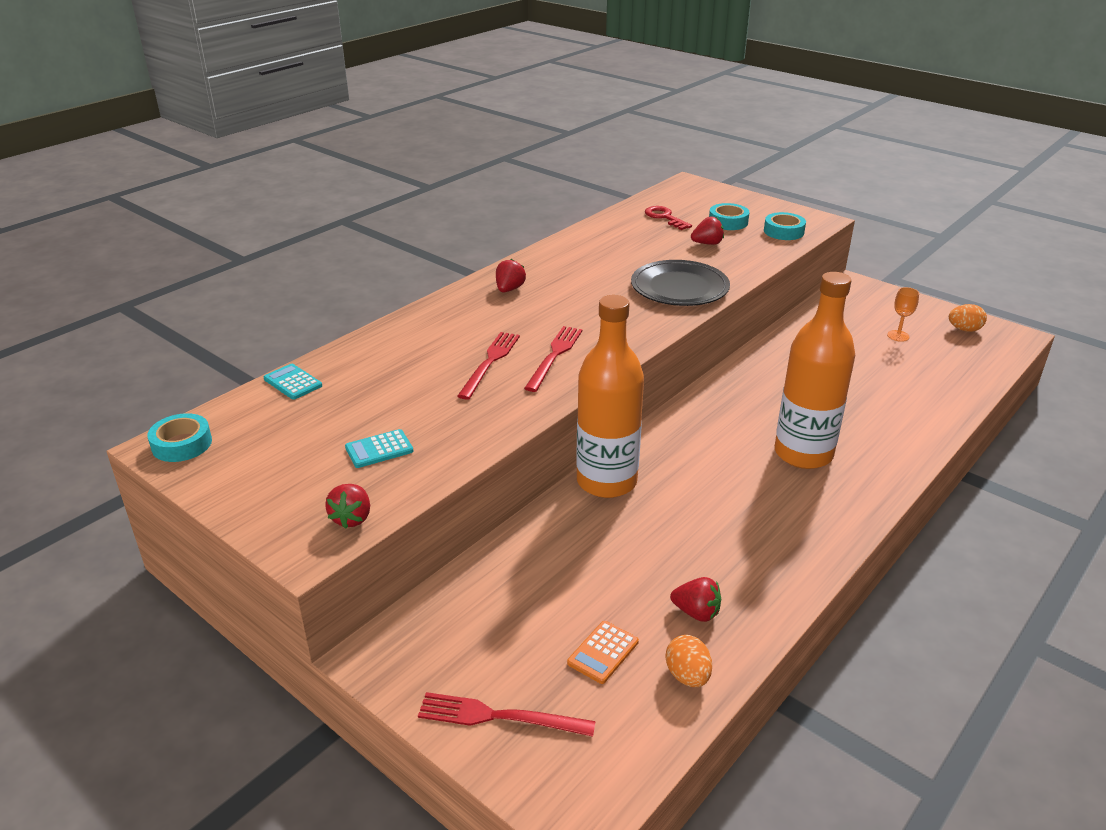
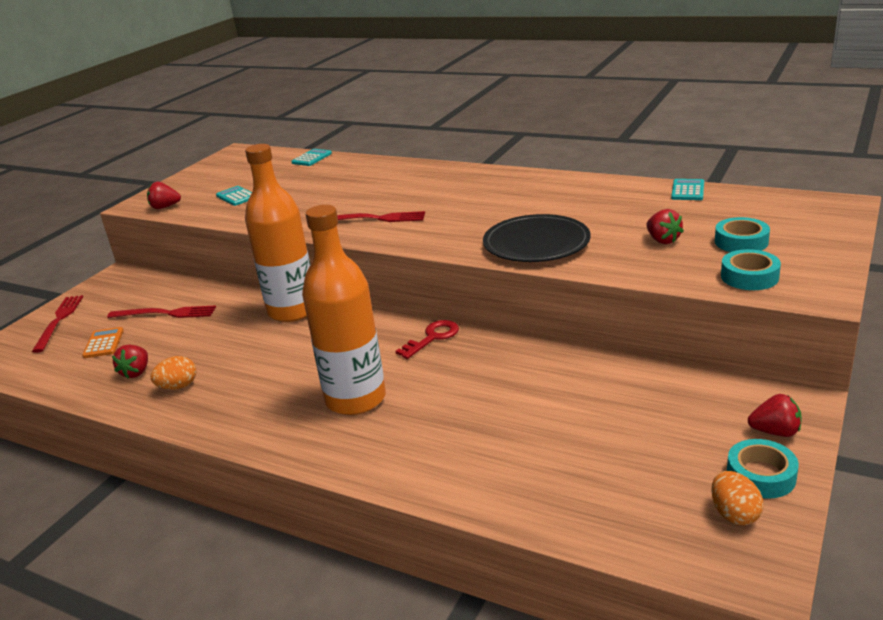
camera: 80 degrees right, 5 degrees down
turquoise tape [147,413,212,462] -> turquoise tape moved to [727,439,799,499]
red fork [458,332,520,400] -> red fork moved to [107,305,216,318]
red strawberry [496,259,526,292] -> red strawberry moved to [748,394,801,437]
orange calculator [567,621,639,684] -> orange calculator turned 60 degrees clockwise [82,327,124,358]
red key [645,206,692,230] -> red key moved to [396,320,459,359]
orange egg [666,635,712,687] -> orange egg moved to [151,356,196,390]
orange goblet [887,287,919,342] -> none
none -> turquoise calculator [671,179,704,200]

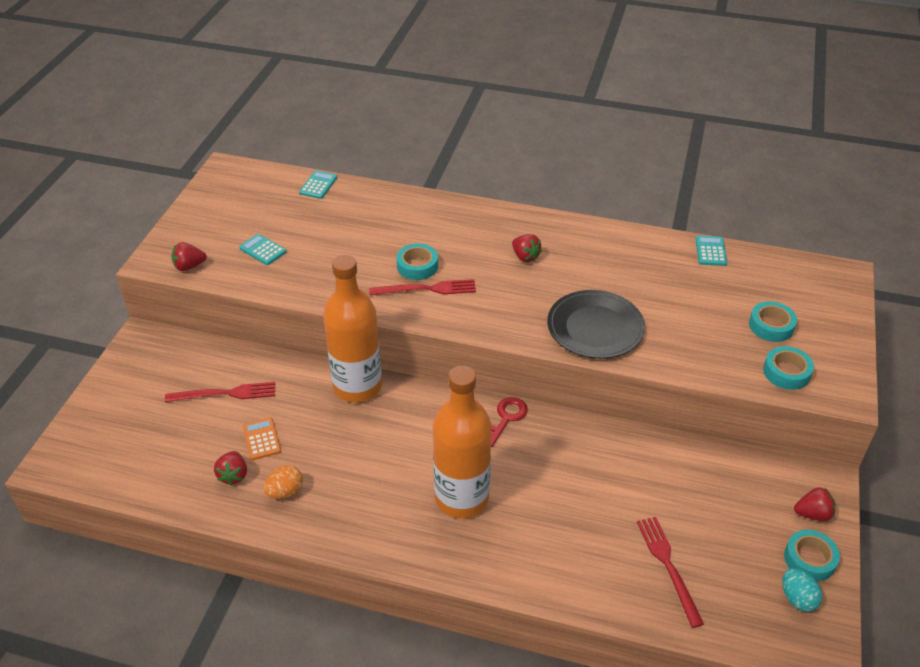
camera: 15 degrees left, 15 degrees up
red fork [32,295,83,353] -> red fork moved to [637,517,704,628]
orange calculator [82,327,124,358] -> orange calculator moved to [243,417,281,460]
red strawberry [646,209,684,244] -> red strawberry moved to [512,234,542,262]
orange egg [711,471,764,525] -> turquoise egg [782,568,823,612]
none -> turquoise tape [396,243,438,280]

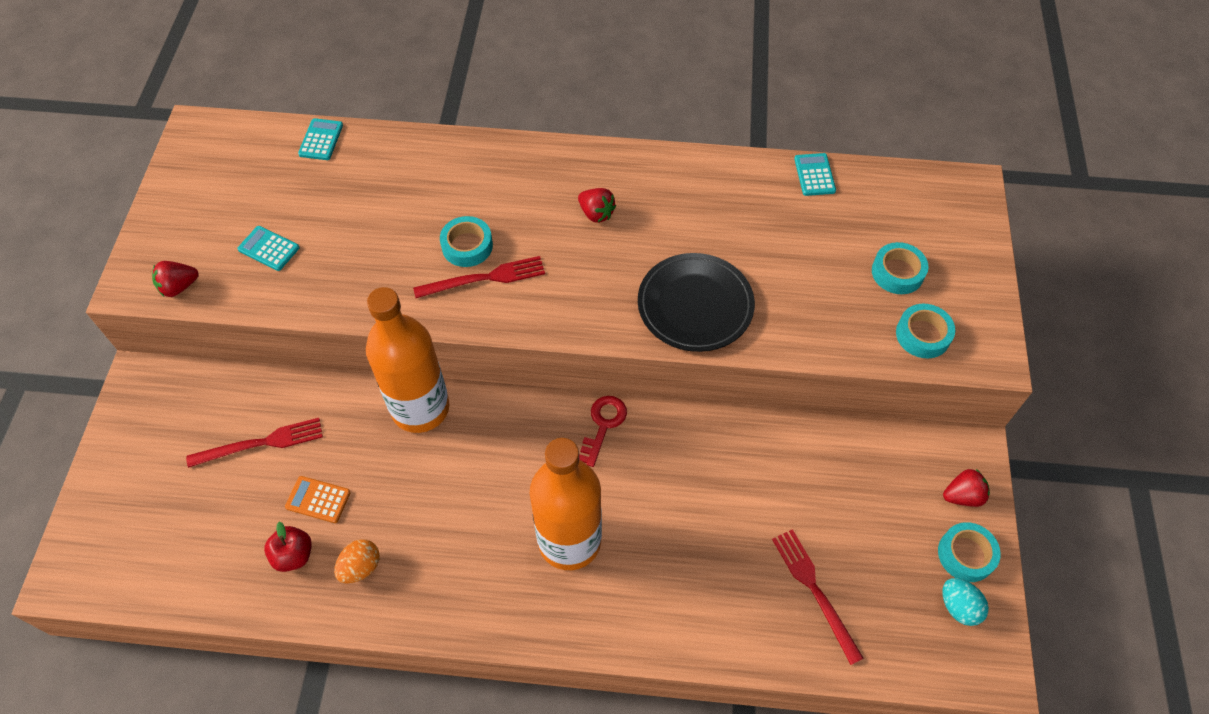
camera: 10 degrees left, 15 degrees up
red strawberry [214,451,247,485] -> red apple [264,521,312,572]
orange calculator [243,417,281,460] -> orange calculator turned 45 degrees counterclockwise [285,476,351,523]

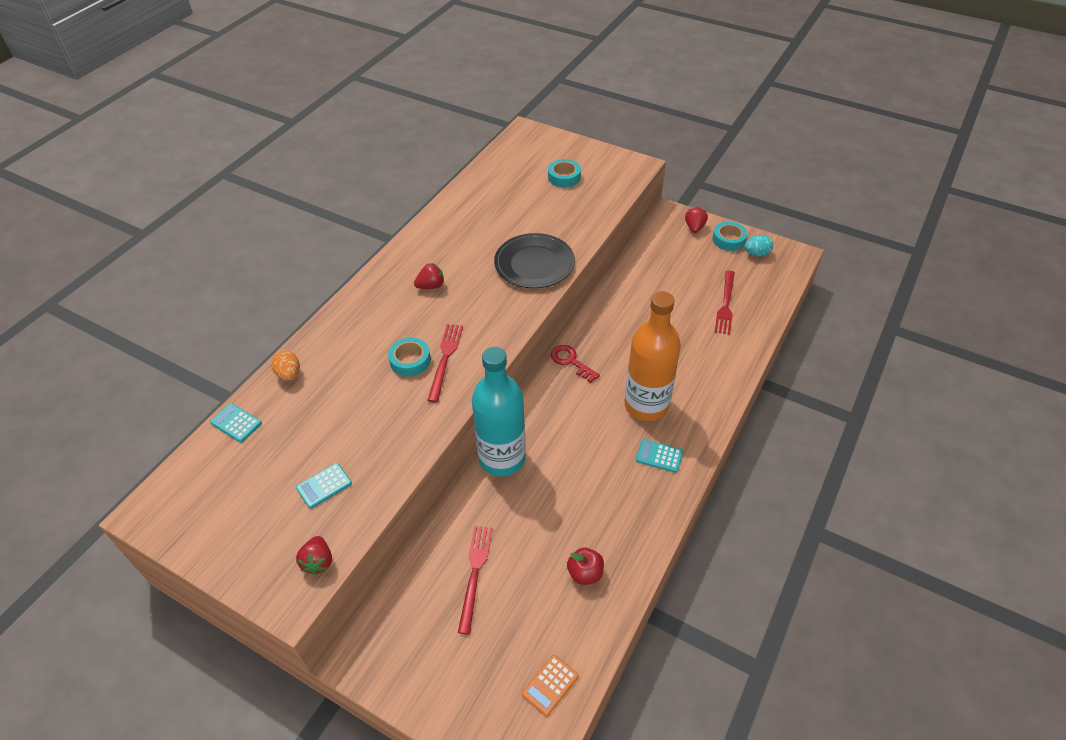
camera: 65 degrees left, 10 degrees down
orange calculator [285,476,351,523] -> orange calculator moved to [522,655,578,716]
orange egg [334,539,380,584] -> orange egg moved to [271,350,300,381]
orange bottle [366,287,450,433] -> turquoise bottle [472,347,526,476]
red fork [772,529,864,665] -> red fork turned 75 degrees counterclockwise [715,271,735,335]
turquoise calculator [794,153,836,196] -> turquoise calculator moved to [636,439,683,473]
turquoise tape [896,304,955,358] -> none

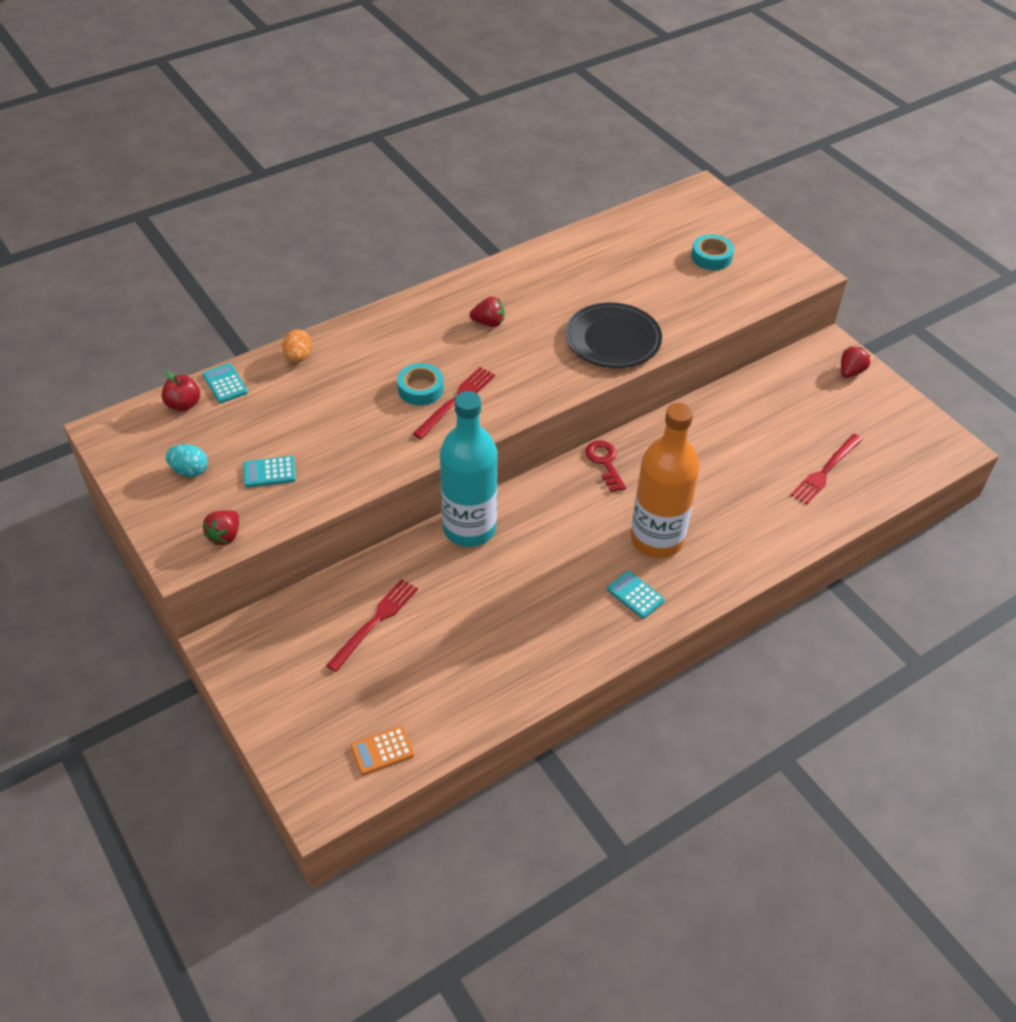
camera: 25 degrees right, 0 degrees up
red apple [567,548,604,585] -> red apple moved to [162,370,200,411]
turquoise tape [712,222,747,251] -> none
turquoise egg [745,235,773,257] -> turquoise egg moved to [166,444,208,477]

